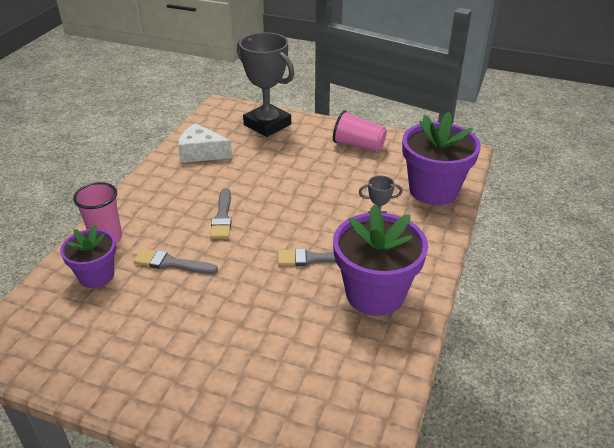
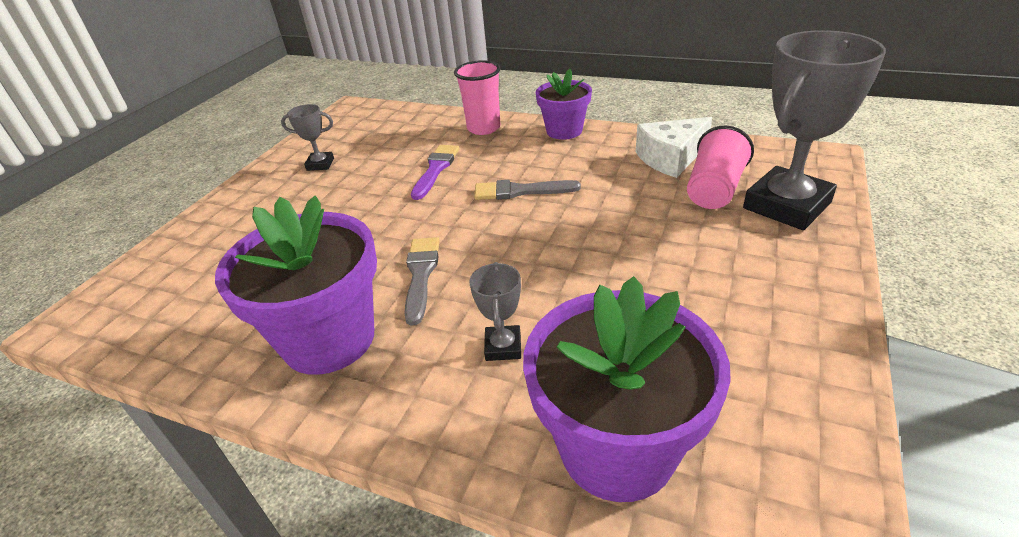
camera: 95 degrees right, 0 degrees up
purple flower pot [60,225,116,288] -> purple flower pot moved to [536,69,592,140]
grey brush [134,249,218,274] -> purple brush [411,145,460,200]
white cheese [178,123,232,163] -> white cheese turned 135 degrees counterclockwise [636,117,712,178]
pink cup [333,110,387,152] -> pink cup moved to [687,125,754,209]
none -> grey trophy [281,104,334,171]

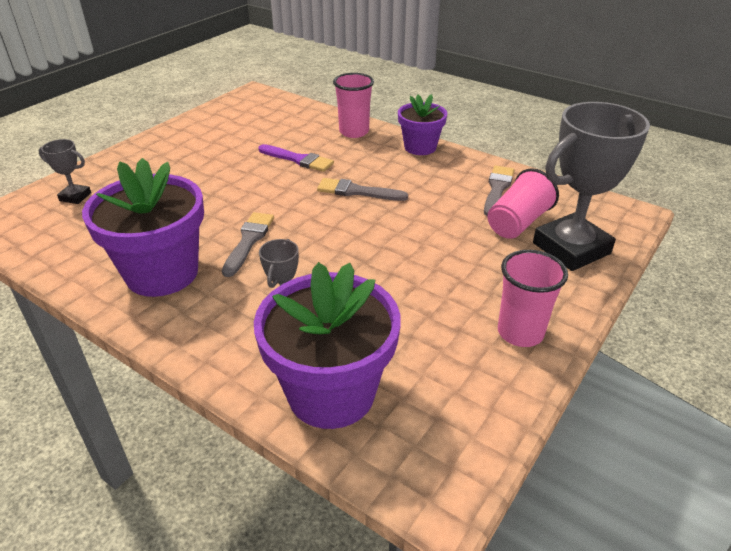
camera: 10 degrees right, 0 degrees up
grey trophy [281,104,334,171] -> grey trophy moved to [39,139,91,204]
purple brush [411,145,460,200] -> purple brush turned 90 degrees clockwise [258,144,334,172]
white cheese [636,117,712,178] -> grey brush [484,166,514,216]
none -> pink cup [498,250,568,347]

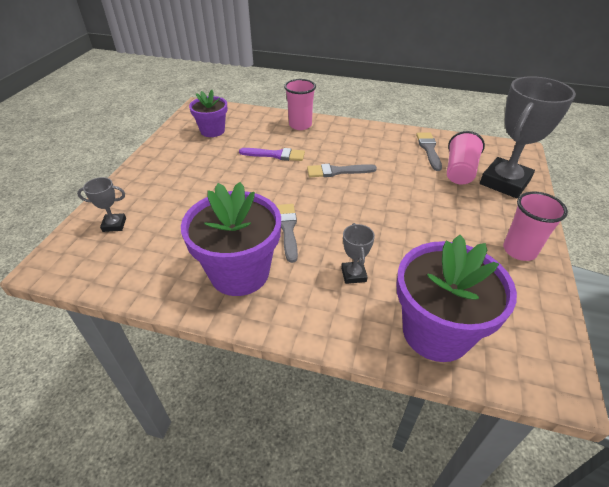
camera: 20 degrees left, 5 degrees up
purple flower pot [398,94,447,155] -> purple flower pot moved to [189,90,227,137]

